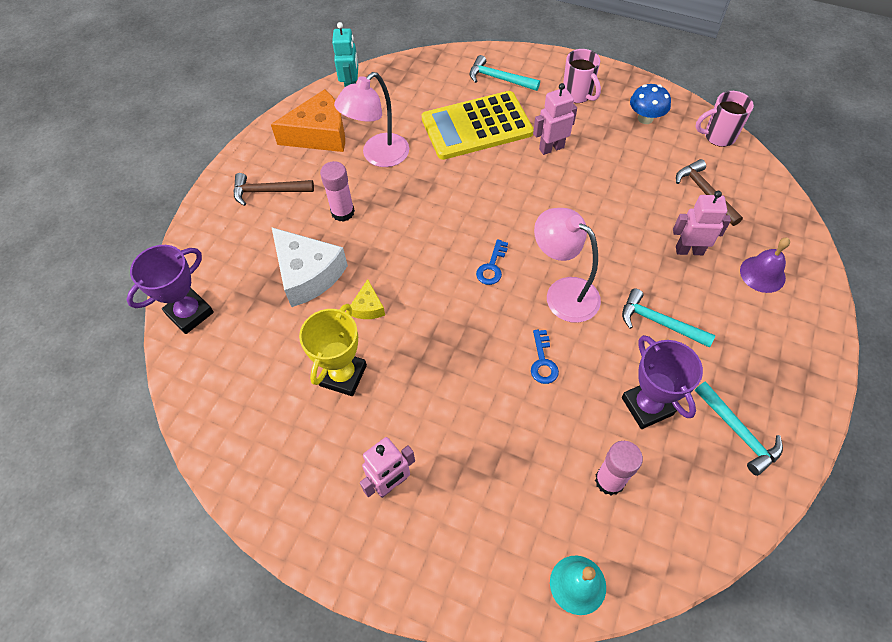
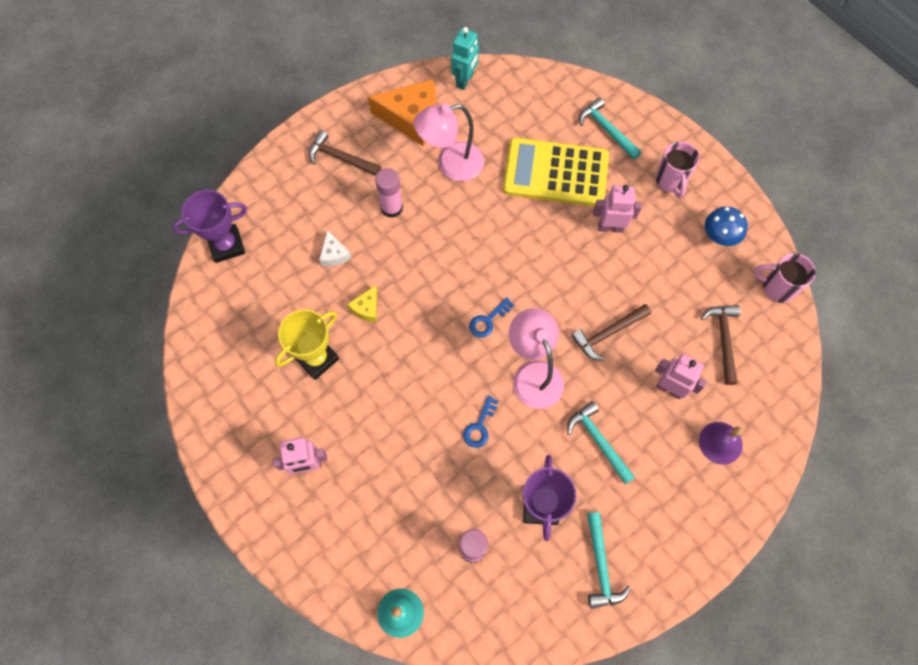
camera: 25 degrees right, 10 degrees up
white cheese [271,227,348,307] -> white cheese [319,230,351,266], size x0.48
none -> brown hammer [571,304,651,361]

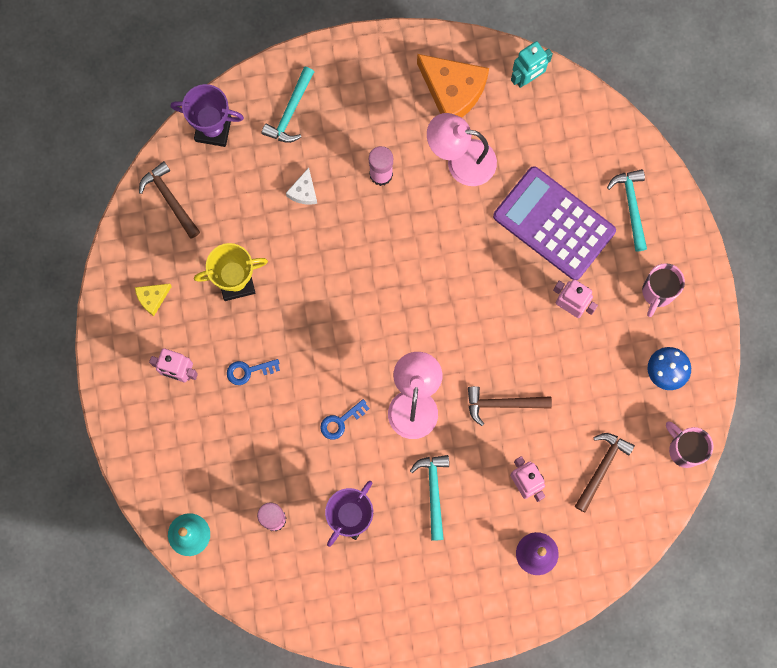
camera: 30 degrees right, 10 degrees up
brown hammer [308,130,381,176] -> brown hammer moved to [139,161,200,239]
yellow cheese [347,285,377,322] -> yellow cheese moved to [135,284,172,316]
blue key [469,297,514,338] -> blue key moved to [227,359,280,385]
yellow calculator [503,137,609,206] -> purple calculator [493,166,616,280]
turquoise hammer [587,512,631,609] -> turquoise hammer moved to [262,67,314,143]

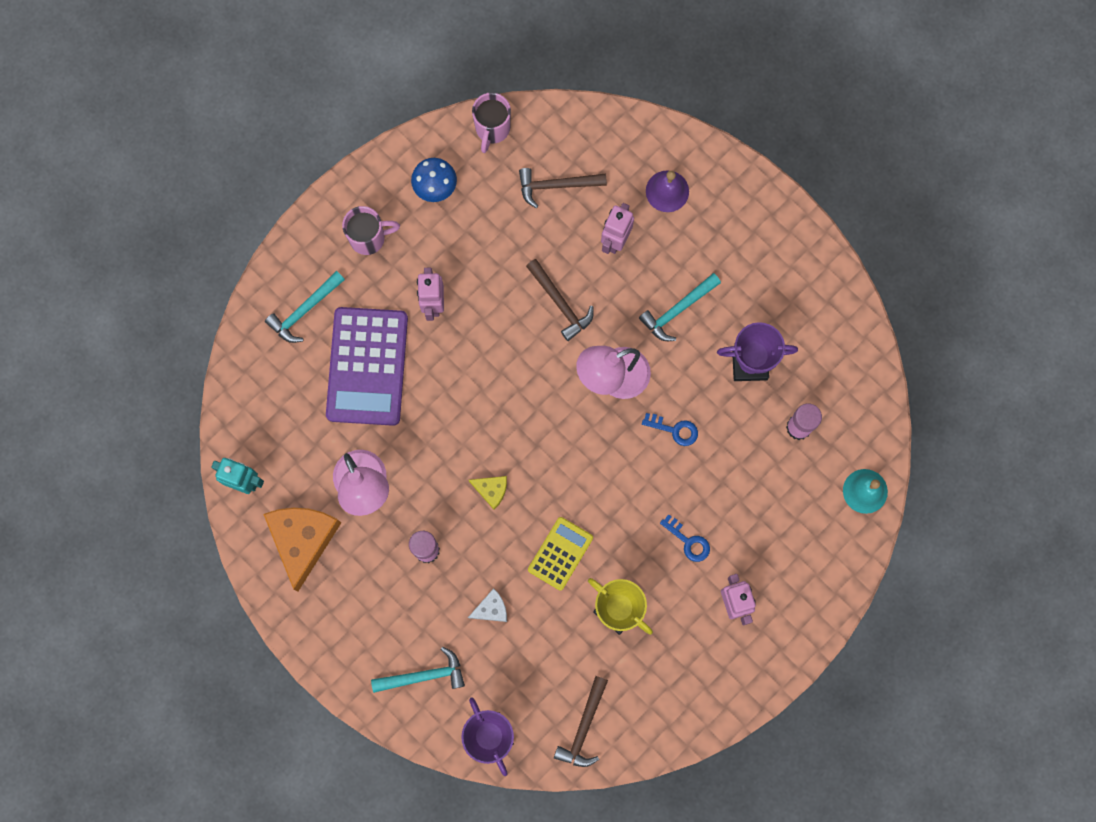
camera: 125 degrees left, 0 degrees up
yellow cheese [135,284,172,316] -> yellow cheese moved to [469,476,507,510]
none -> yellow calculator [528,517,593,591]

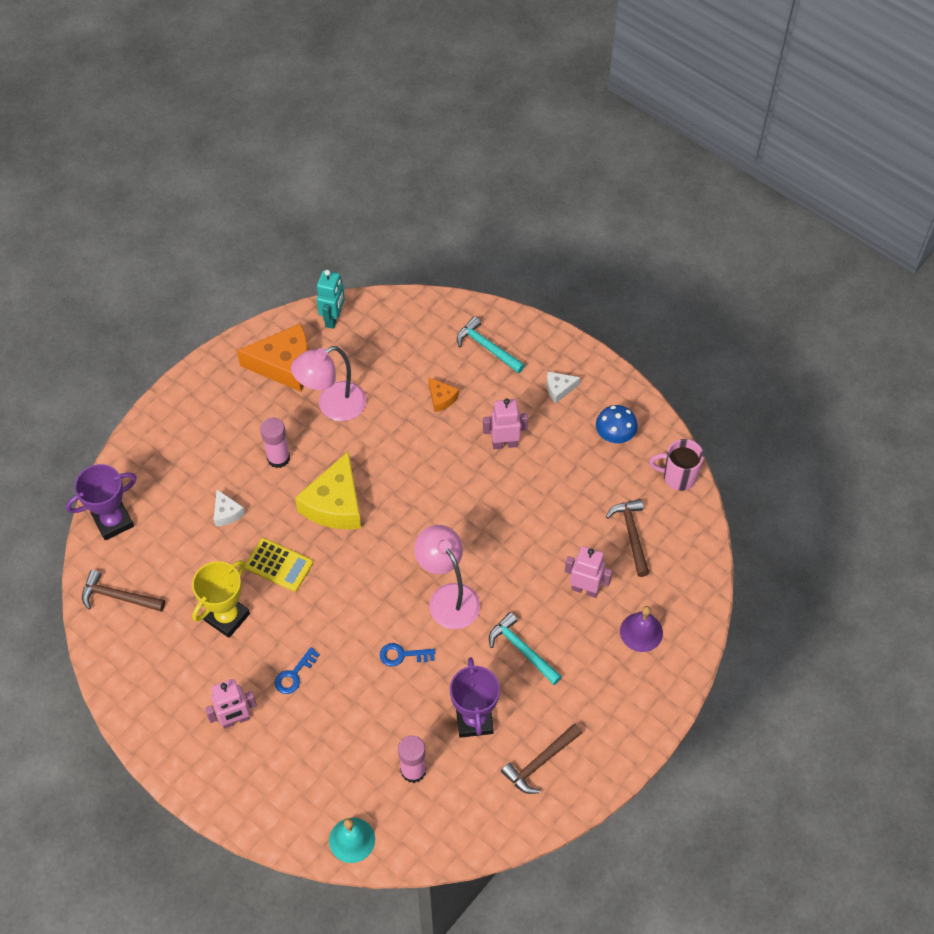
camera: 85 degrees right, 20 degrees down
purple calculator [326,307,408,426] -> orange cheese [428,377,459,412]
pink mug [342,206,400,255] -> white cheese [547,372,581,403]
turquoise hammer [371,647,465,693] -> none
yellow cheese [469,476,507,510] -> yellow cheese [295,452,361,530], size x2.10
brown hammer [526,259,594,341] -> brown hammer moved to [501,724,582,794]
blue key [642,413,698,446] -> blue key turned 75 degrees clockwise [380,643,435,666]

